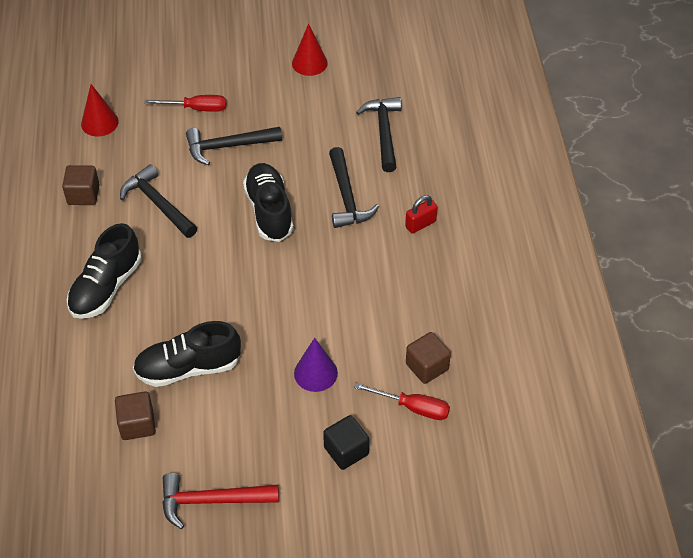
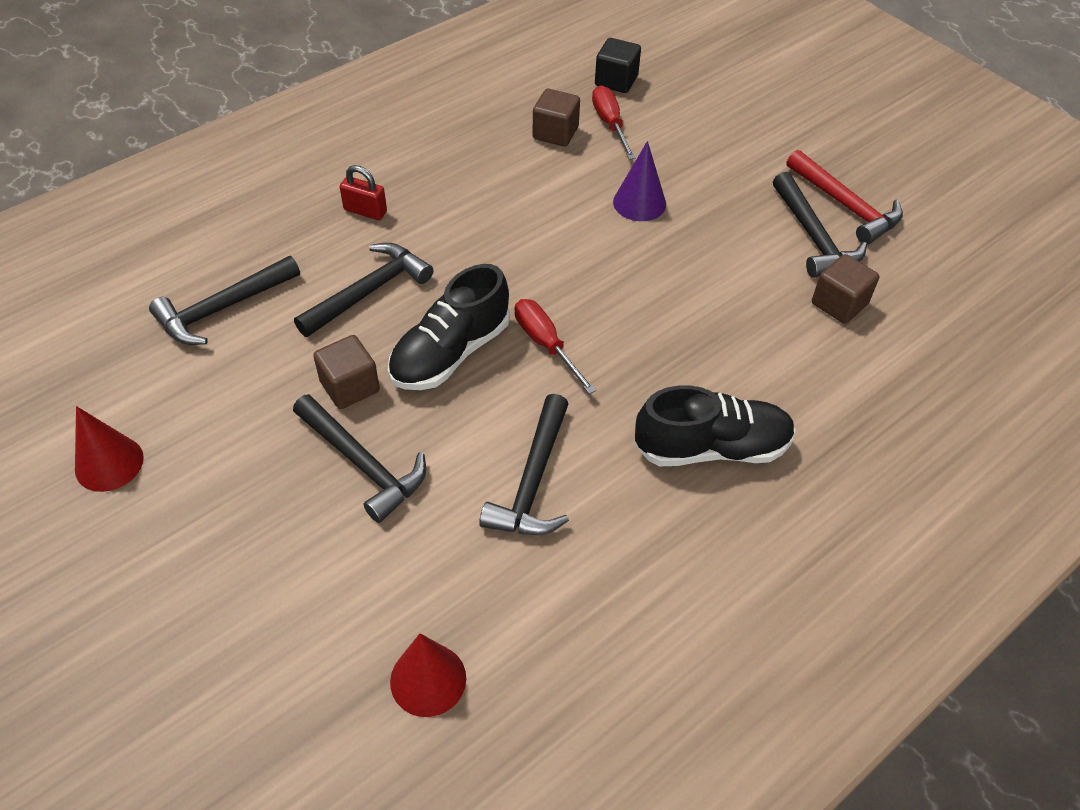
camera: 125 degrees left, 0 degrees up
brown cube [62,165,100,205] -> brown cube moved to [313,335,380,409]
black shoe [133,321,241,387] -> none
red screwdriver [145,95,226,112] -> red screwdriver moved to [515,299,596,394]
black cube [323,415,369,470] -> black cube moved to [595,38,641,93]
none -> black hammer [773,172,867,278]

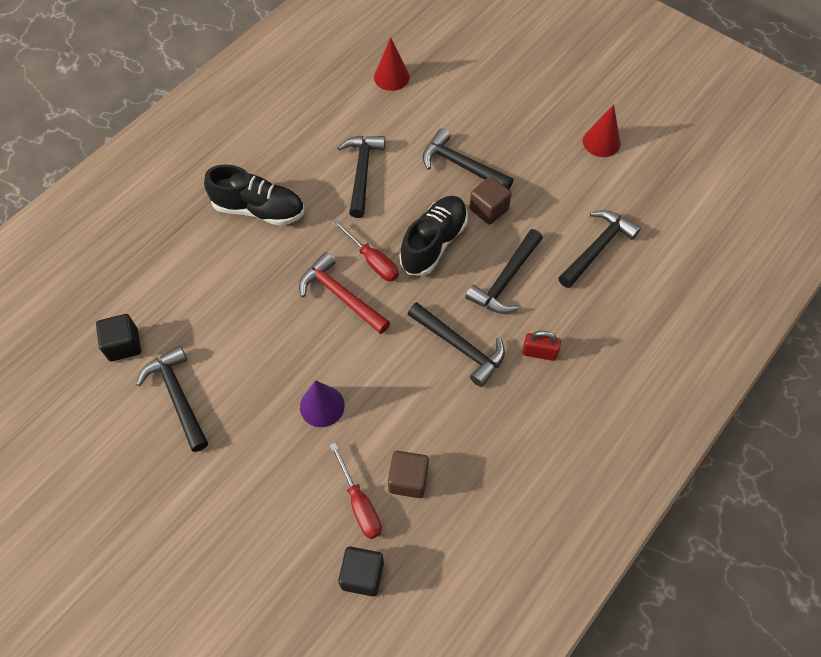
camera: 170 degrees right, 10 degrees up
black shoe [635,385,796,466] -> black shoe turned 150 degrees counterclockwise [204,164,304,226]
red hammer [787,150,903,245] -> red hammer moved to [299,252,390,334]
brown cube [812,254,879,324] -> none
none -> black cube [96,314,141,361]
none -> black hammer [408,302,505,387]

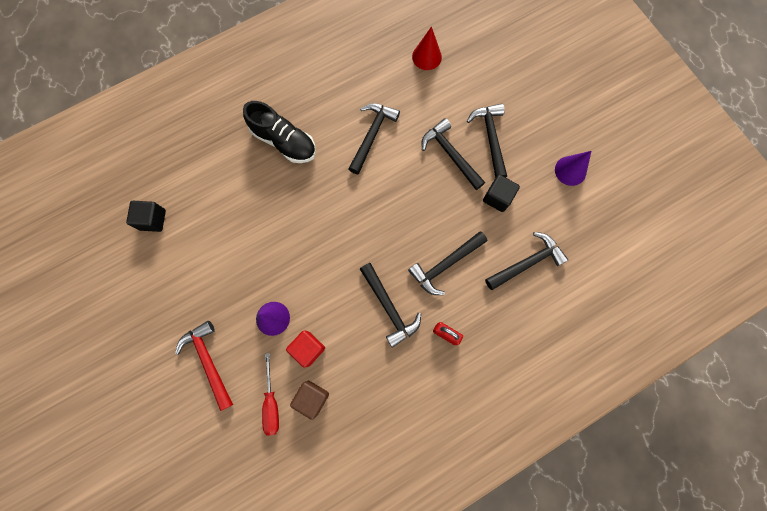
camera: 20 degrees right, 15 degrees up
black hammer [136,346,208,452] -> black hammer moved to [467,103,507,178]
red hammer [299,252,390,334] -> red hammer moved to [175,321,233,411]
red screwdriver [333,220,399,281] -> none
black cube [338,547,384,597] -> black cube moved to [483,175,520,212]
black shoe [399,196,468,276] -> none
brown cube [469,176,512,225] -> none
red cone [583,104,621,157] -> purple cone [555,151,591,186]
none -> red cube [286,330,325,367]

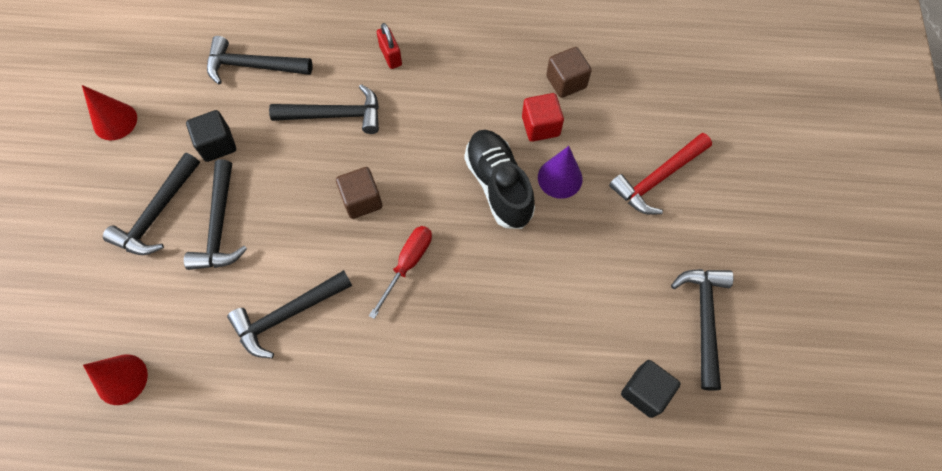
camera: 145 degrees left, 10 degrees down
red hammer [175,321,233,411] -> red hammer turned 45 degrees clockwise [609,133,712,215]
black shoe [243,101,316,163] -> black shoe moved to [464,130,535,229]
red screwdriver [262,353,279,436] -> red screwdriver moved to [369,226,432,319]
black hammer [360,263,421,348] -> black hammer moved to [671,269,734,391]
purple cone [555,151,591,186] -> red cone [82,85,137,140]
none -> brown cube [336,167,382,219]

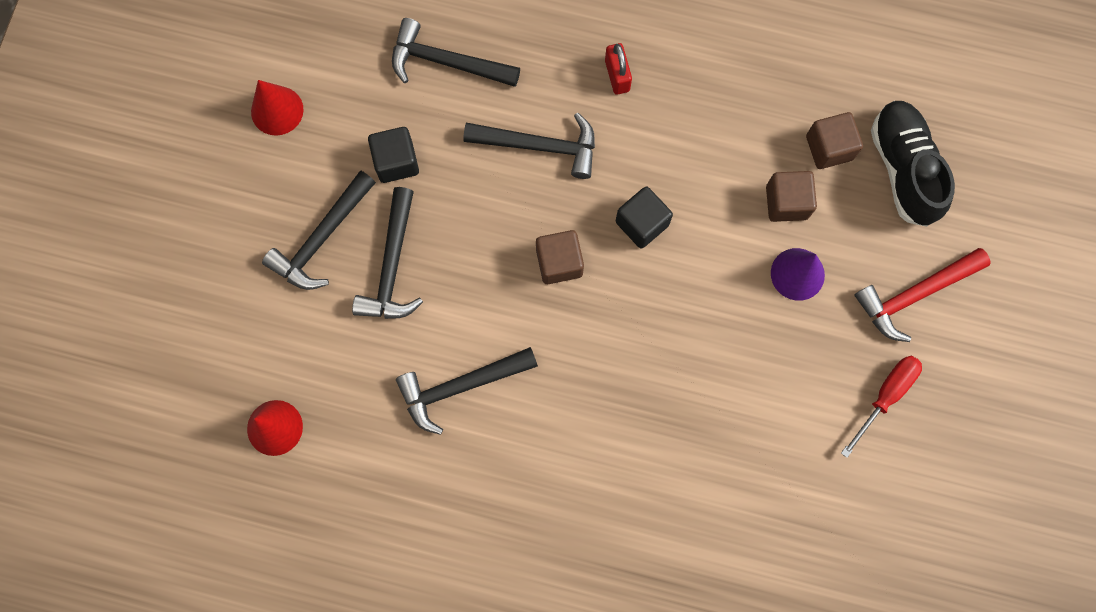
camera: 10 degrees right, 10 degrees up
red screwdriver [369,226,432,319] -> red screwdriver moved to [841,356,922,458]
black shoe [464,130,535,229] -> black shoe moved to [871,101,955,227]
red cube [522,93,564,142] -> brown cube [766,171,817,222]
black cube [621,360,680,418] -> black cube moved to [616,186,673,248]
black hammer [671,269,734,391] -> none

